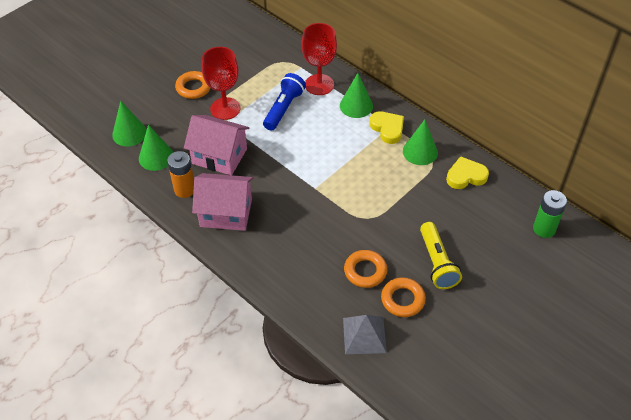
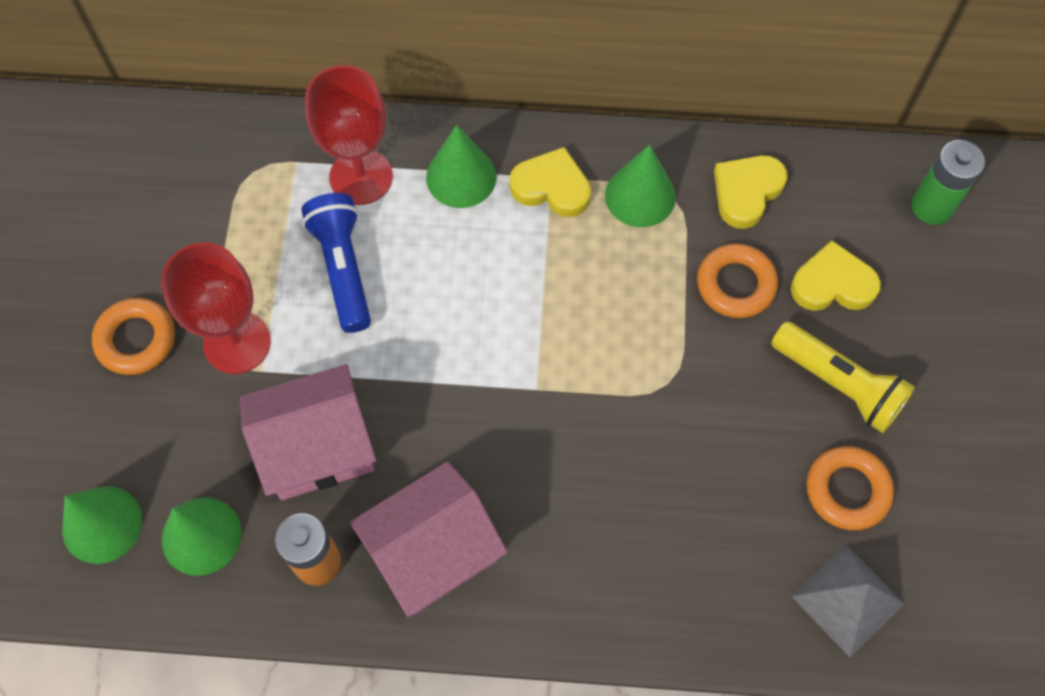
camera: 40 degrees left, 15 degrees up
orange ring [344,250,387,288] -> orange ring moved to [697,243,778,318]
none -> yellow heart [791,240,881,311]

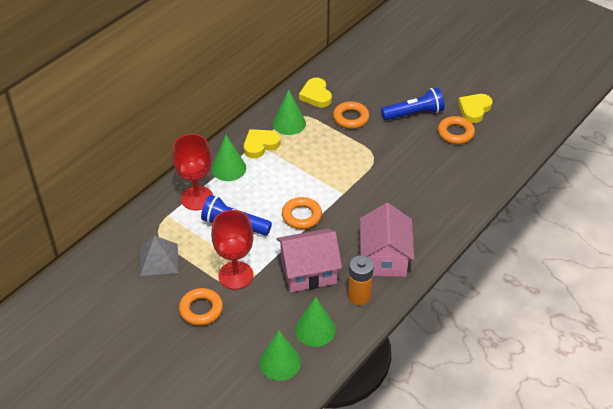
camera: 55 degrees left, 20 degrees down
pink house [240,364,376,500] -> pink house turned 60 degrees clockwise [276,229,342,292]
yellow flashlight [771,321,915,433] -> blue flashlight [381,87,445,120]
yellow heart [791,240,881,311] -> yellow heart moved to [458,94,493,123]
grey pyramid [791,545,905,657] -> grey pyramid moved to [140,236,178,276]
green battery [912,140,985,225] -> none
none -> orange ring [282,197,322,229]

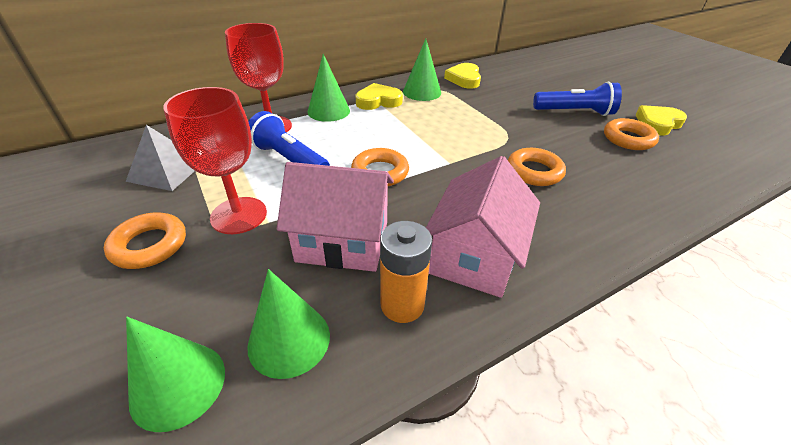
camera: 20 degrees right, 5 degrees down
orange ring [333,101,370,129] -> orange ring moved to [508,148,566,186]

